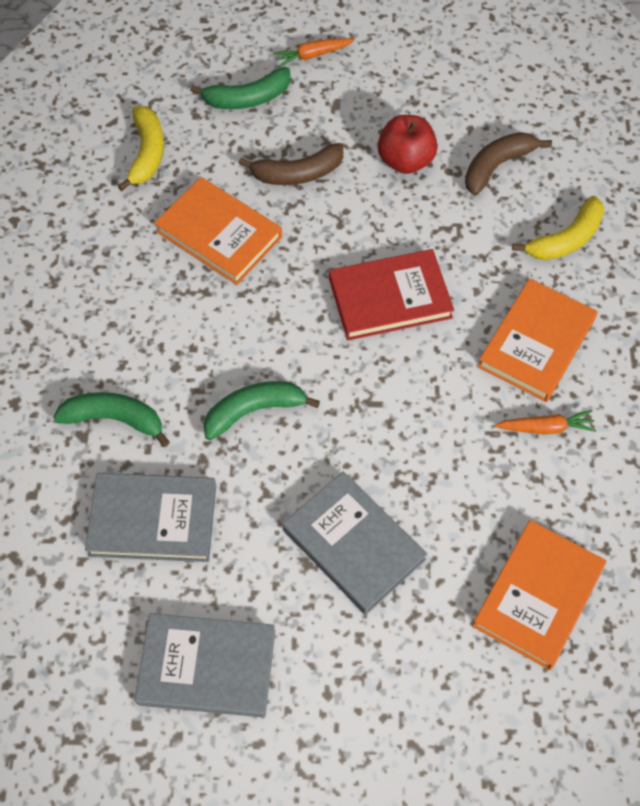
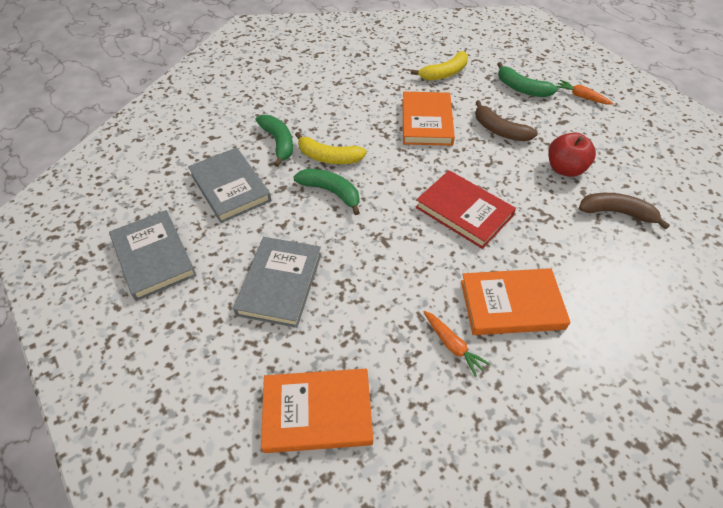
camera: 55 degrees right, 10 degrees down
yellow banana [512,196,604,260] -> yellow banana moved to [295,132,367,164]

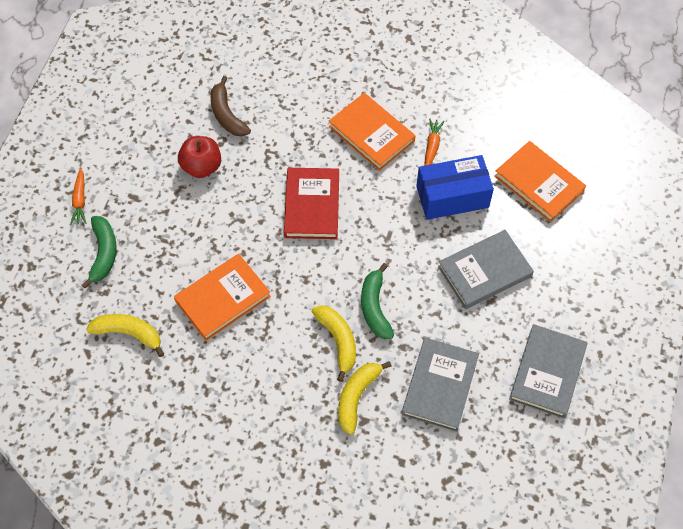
camera: 130 degrees left, 10 degrees up
green banana [256,115,293,167] -> yellow banana [338,361,392,435]
brown banana [475,100,538,141] -> none
none -> blue box [416,155,494,220]

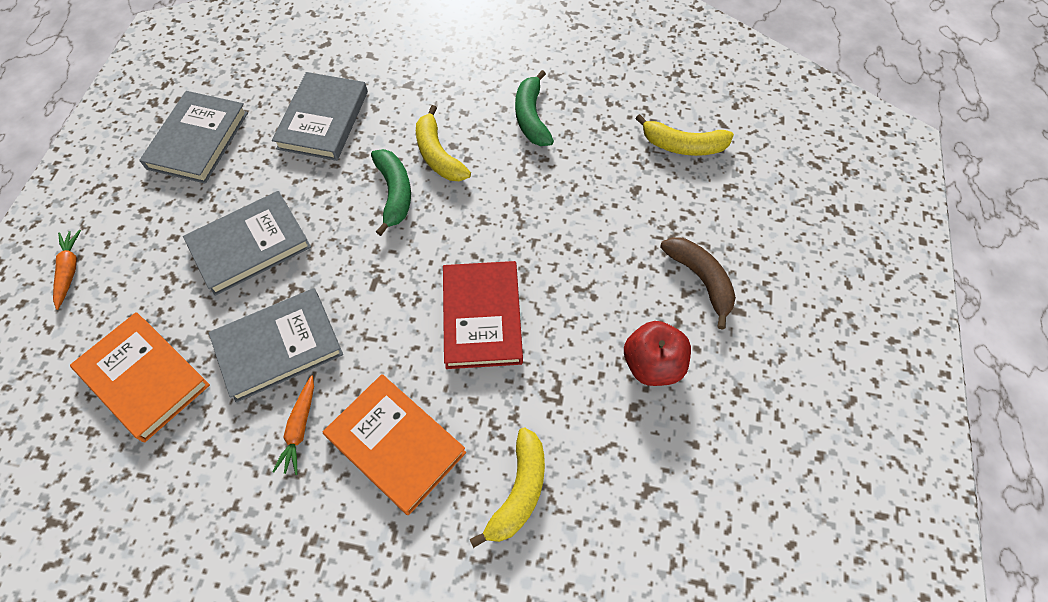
camera: 175 degrees right, 0 degrees up
orange carrot [70,168,87,225] -> orange carrot moved to [53,230,81,310]
green banana [82,216,117,288] -> green banana moved to [515,70,554,146]
orange book [174,254,271,341] -> none
brown banana [210,76,251,136] -> brown banana moved to [660,237,736,330]
yellow banana [338,361,392,435] -> yellow banana moved to [469,427,545,548]
blue box [416,155,494,220] -> grey book [208,288,343,403]

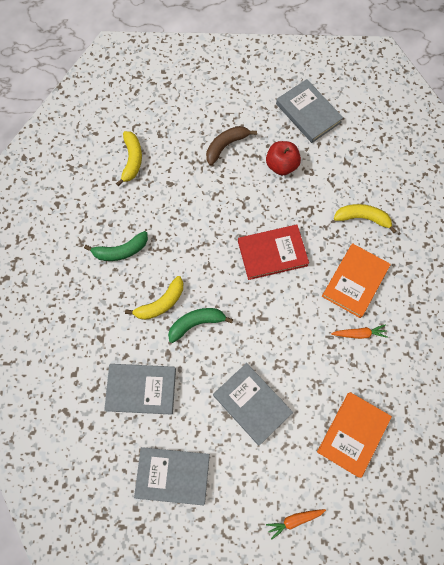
camera: 100 degrees left, 10 degrees up
grey book [208,288,343,403] -> grey book moved to [276,79,343,143]

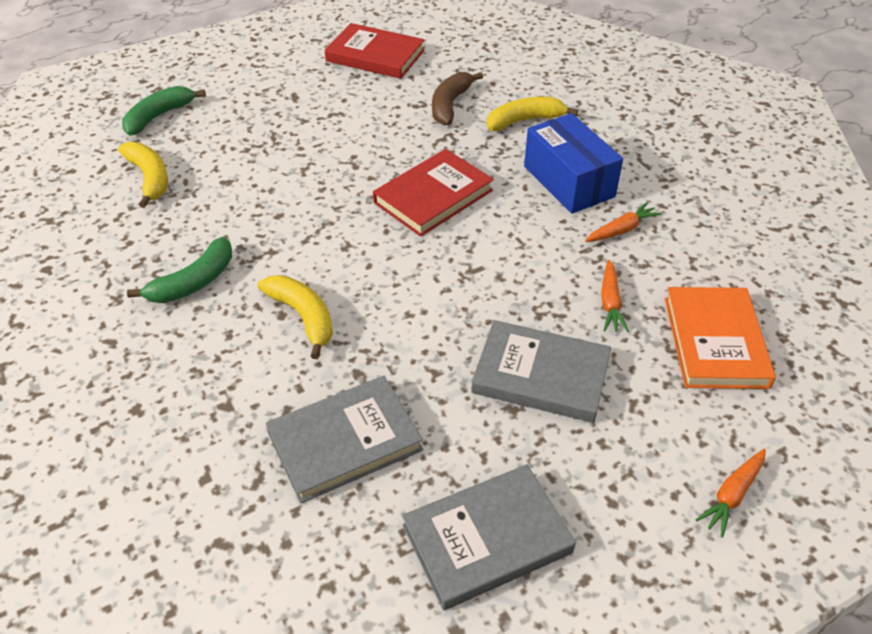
camera: 30 degrees left, 25 degrees down
yellow banana [125,276,183,320] -> yellow banana turned 60 degrees counterclockwise [258,275,333,359]
green banana [168,308,233,343] -> green banana moved to [122,86,206,136]
brown banana [206,126,257,165] -> brown banana moved to [432,72,483,125]
red apple [266,141,301,175] -> none
grey book [276,79,343,143] -> red book [325,23,424,79]
orange book [322,243,391,318] -> blue box [524,113,623,214]
none -> orange carrot [601,260,629,332]

